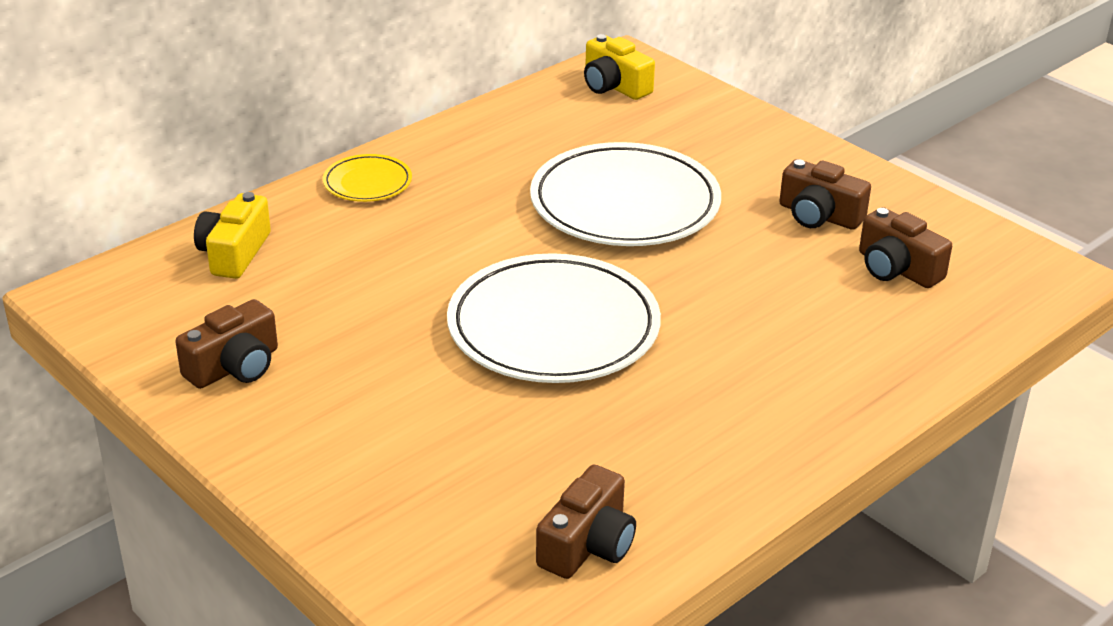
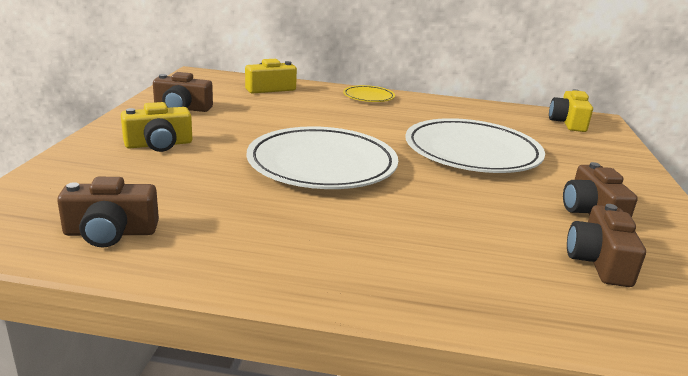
camera: 50 degrees right, 10 degrees down
none -> yellow camera [121,102,192,152]

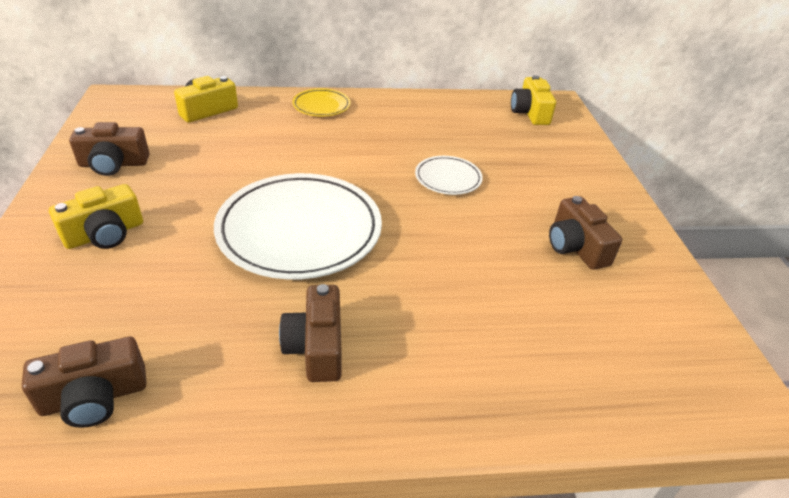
camera: 15 degrees left, 15 degrees up
white plate [405,118,545,173] -> white plate [415,156,483,195], size x0.47
brown camera [567,204,646,287] -> brown camera moved to [279,284,342,382]

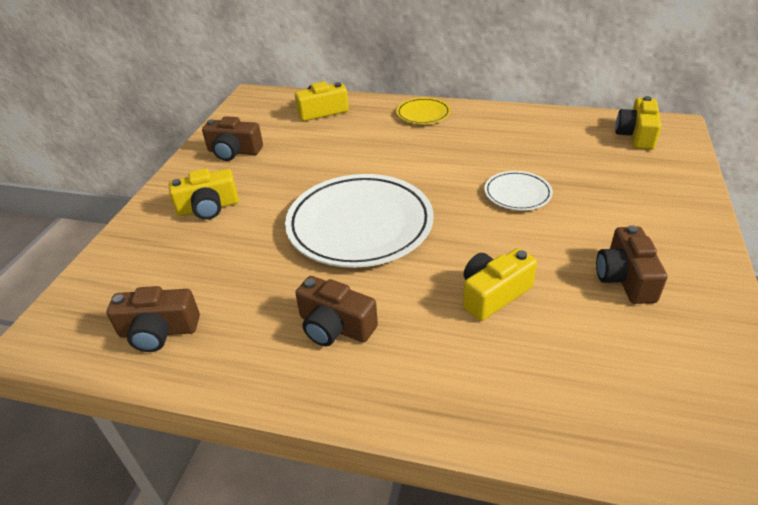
camera: 25 degrees right, 0 degrees up
brown camera [279,284,342,382] -> brown camera turned 75 degrees counterclockwise [295,276,378,346]
none -> yellow camera [463,248,537,321]

